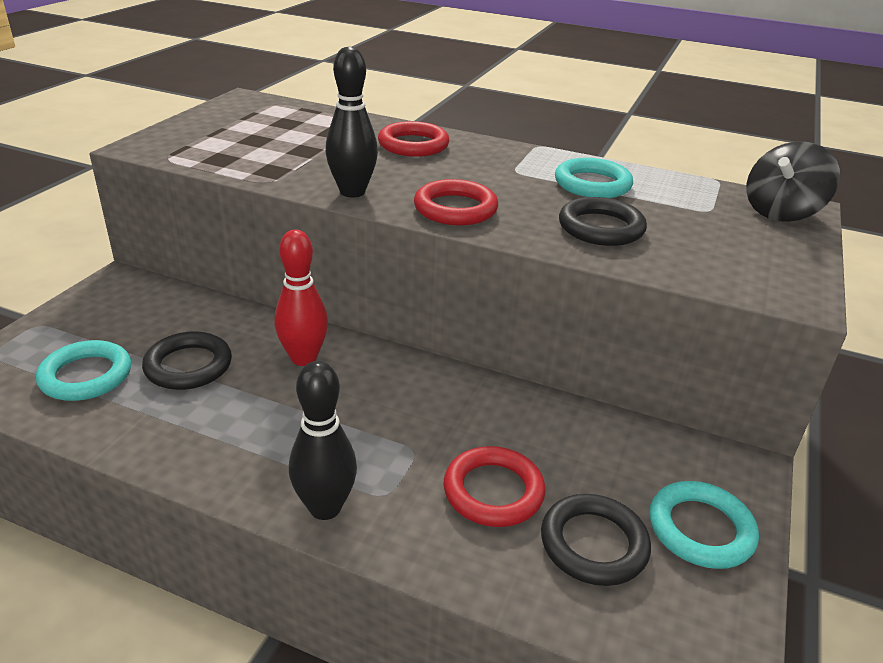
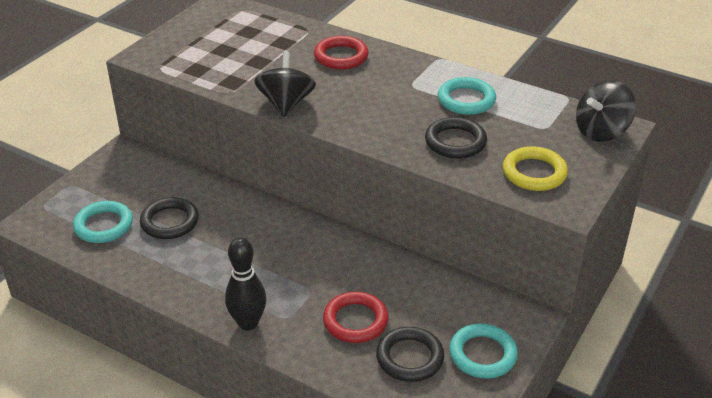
camera: 10 degrees right, 5 degrees up
red bowling pin [275,230,328,366] -> none
black bowling pin [326,47,378,198] -> black spinning top [254,51,316,117]
red ring [414,179,498,225] -> none
none -> yellow ring [503,146,568,191]

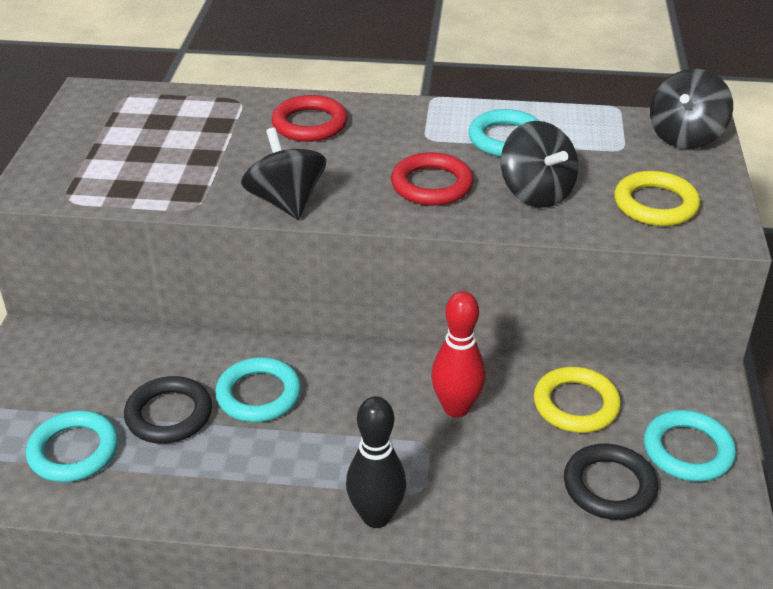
camera: 25 degrees left, 0 degrees up
red ring [323,292,389,343] -> red ring moved to [391,152,474,206]
black ring [425,117,487,159] -> black spinning top [501,121,578,208]
none -> turquoise ring [215,357,301,422]
none -> red bowling pin [431,291,486,418]
none -> yellow ring [534,367,621,433]

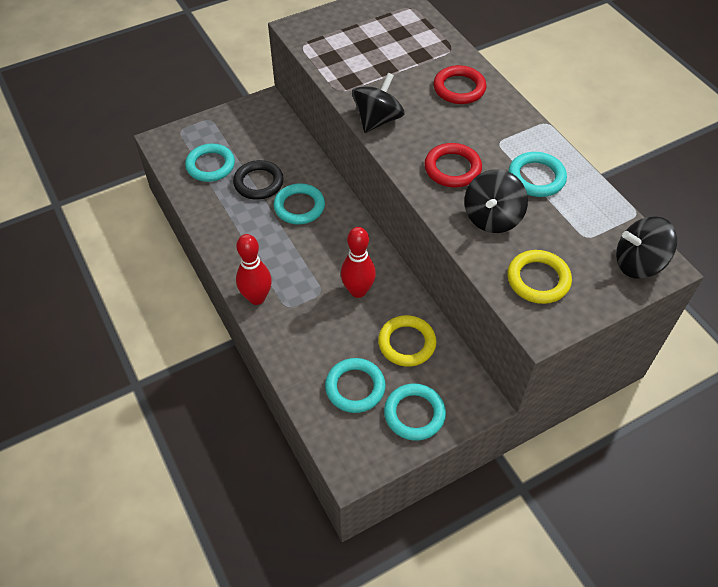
camera: 55 degrees right, 15 degrees up
black bowling pin [346,396,407,528] -> red bowling pin [236,234,272,305]
black ring [564,444,658,520] -> turquoise ring [325,358,386,413]

